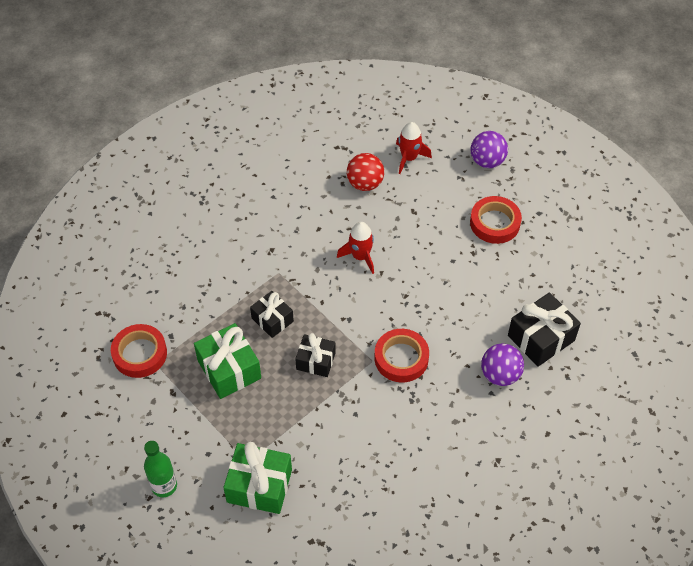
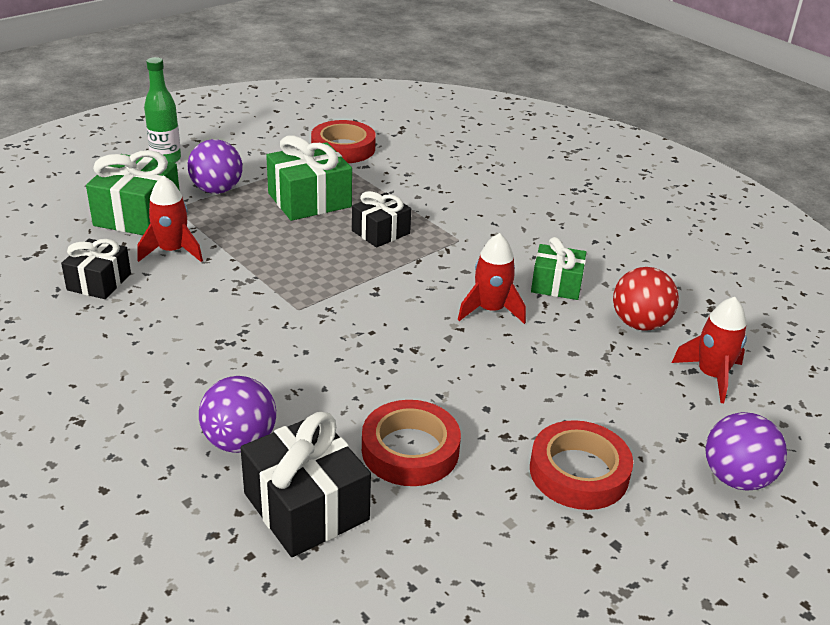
camera: 90 degrees right, 20 degrees down
black gift [295,333,336,377] -> black gift moved to [61,238,131,299]
red tape [374,329,429,382] -> red tape moved to [362,400,461,486]
none -> red rocket [137,176,203,262]
none -> purple ball [188,139,242,194]
none -> green gift [531,237,586,300]

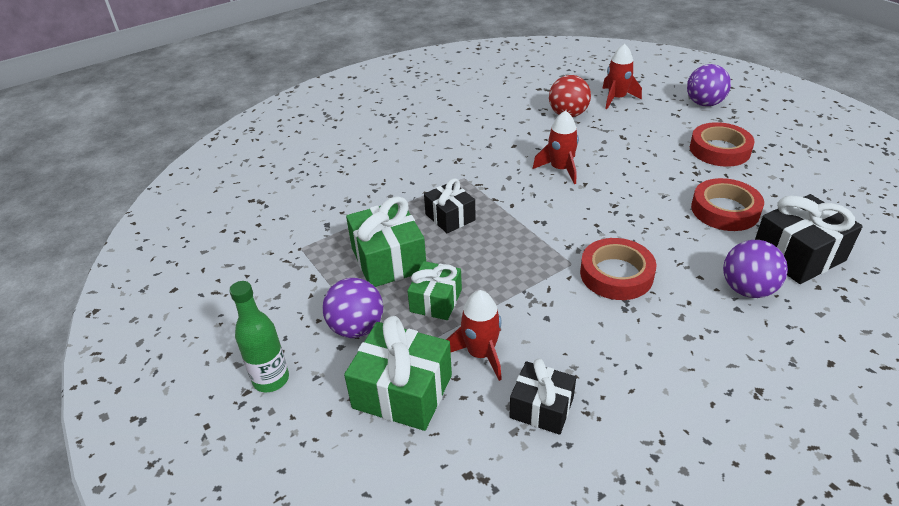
camera: 80 degrees left, 5 degrees up
red tape [311,120,376,163] -> red tape moved to [580,238,656,300]
green gift [531,237,586,300] -> green gift moved to [407,261,462,320]

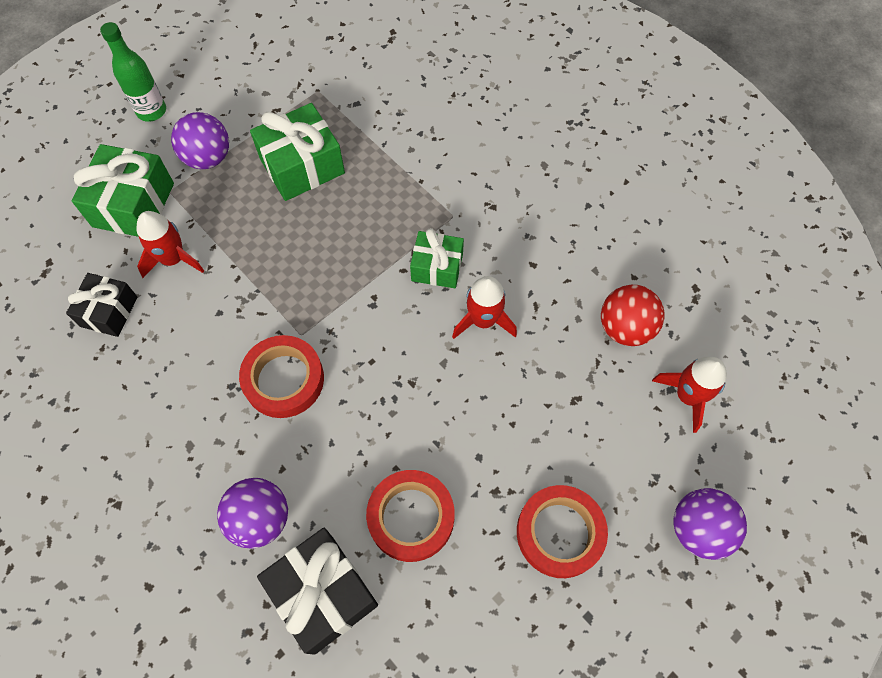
camera: 80 degrees right, 25 degrees up
green gift [407,261,462,320] -> green gift moved to [410,228,464,288]
black gift [424,178,476,233] -> none

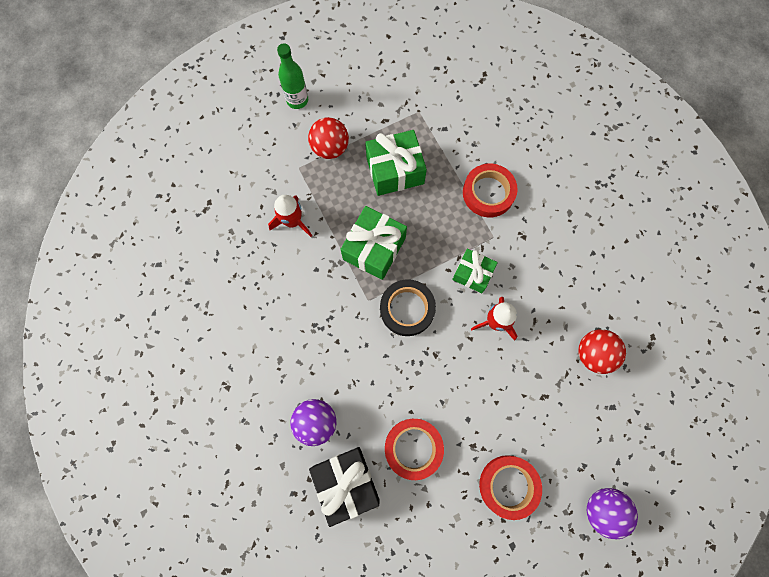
camera: 15 degrees right, 10 degrees up
black gift [66,273,138,337] -> none
green gift [72,144,174,237] -> green gift moved to [340,206,407,280]
purple ball [171,112,229,169] -> red ball [308,117,349,159]
red tape [239,335,324,418] -> red tape moved to [463,164,518,217]
red rocket [652,357,727,433] -> none
none -> black tape [380,279,436,336]

